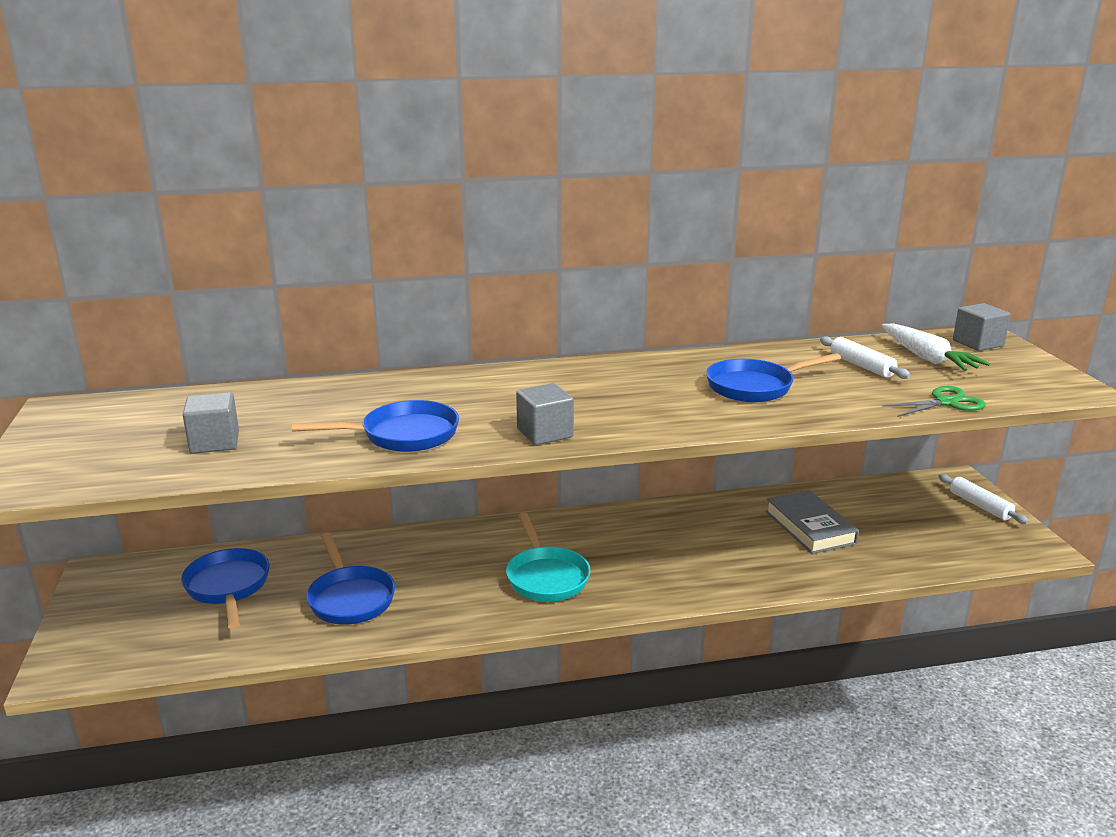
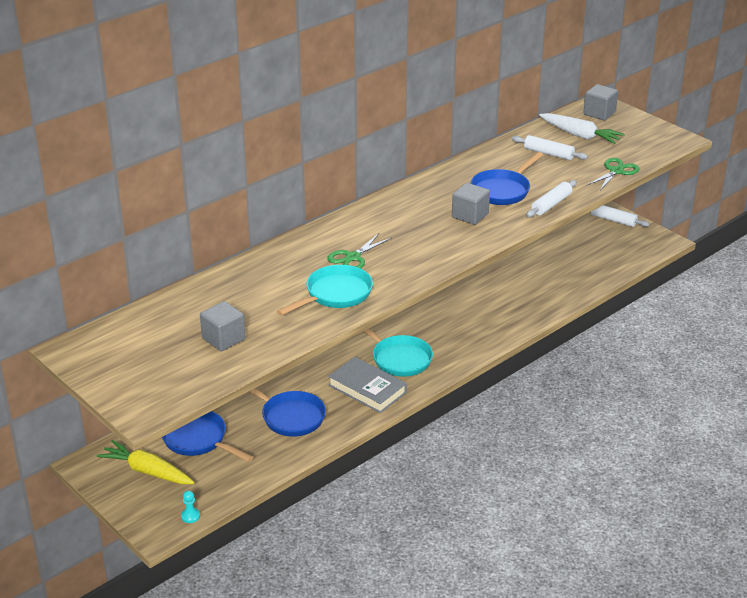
camera: 30 degrees left, 10 degrees up
blue pan [292,400,459,452] -> turquoise pan [277,265,373,316]
grey cube [516,383,574,445] -> grey cube moved to [452,183,490,225]
grey book [765,490,859,554] -> grey book moved to [328,357,407,413]
none -> yellow carrot [97,440,194,484]
none -> turquoise pawn [181,491,200,523]
none -> green scissors [327,233,391,269]
none -> white rolling pin [526,180,577,217]

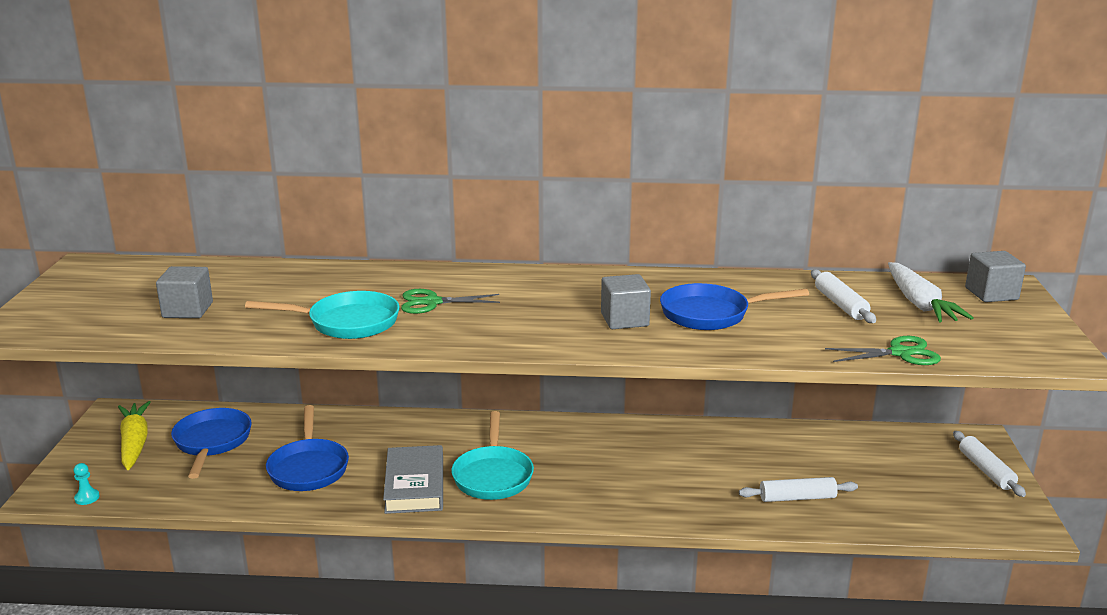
camera: 45 degrees right, 10 degrees down
white rolling pin [526,180,577,217] -> white rolling pin moved to [739,477,858,502]

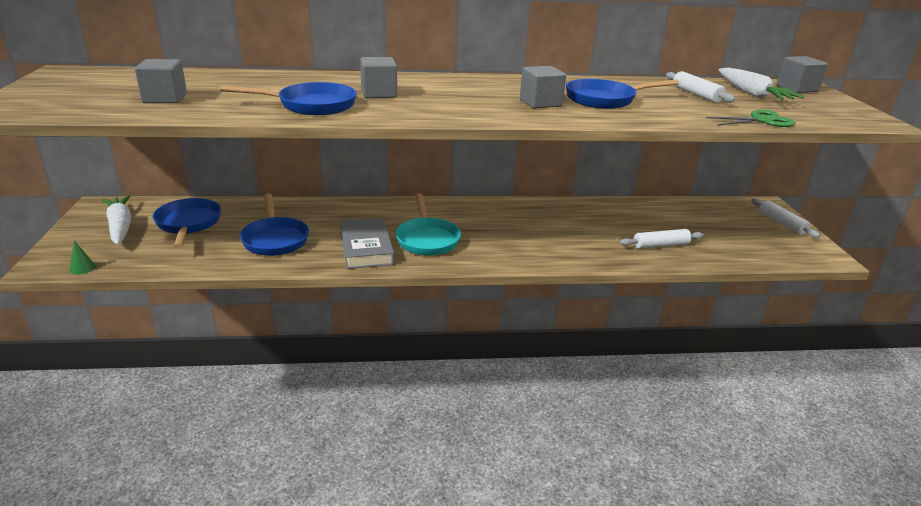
camera: 10 degrees left, 5 degrees up
turquoise pawn [74,463,100,505] -> green cone [69,241,96,275]
yellow carrot [118,401,151,470] -> white carrot [102,195,131,245]
turquoise pan [245,291,400,339] -> blue pan [220,82,357,115]
green scissors [401,289,500,314] -> grey cube [360,57,397,98]

